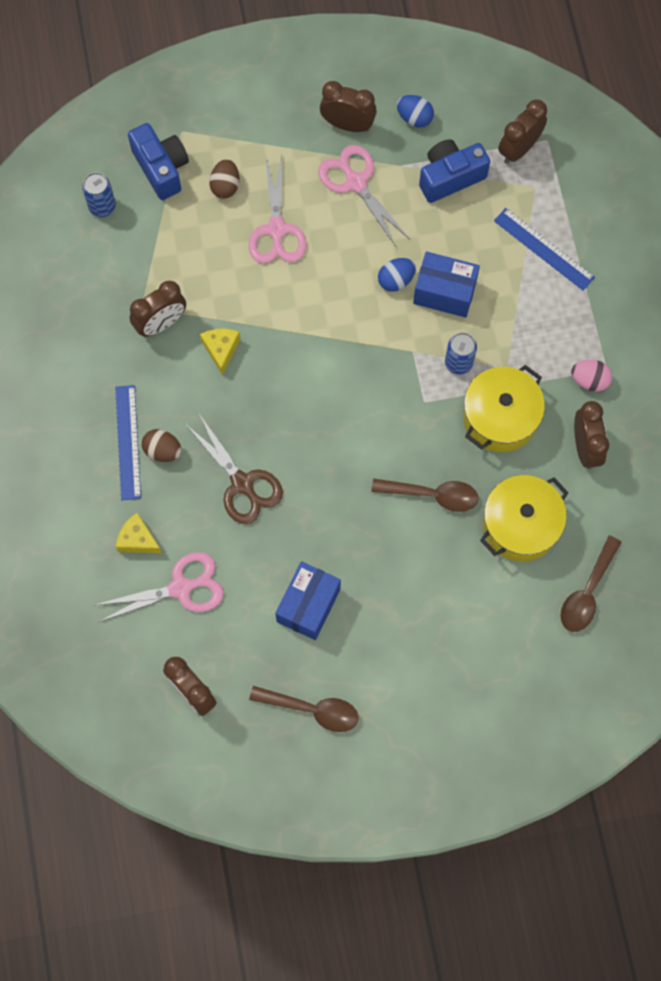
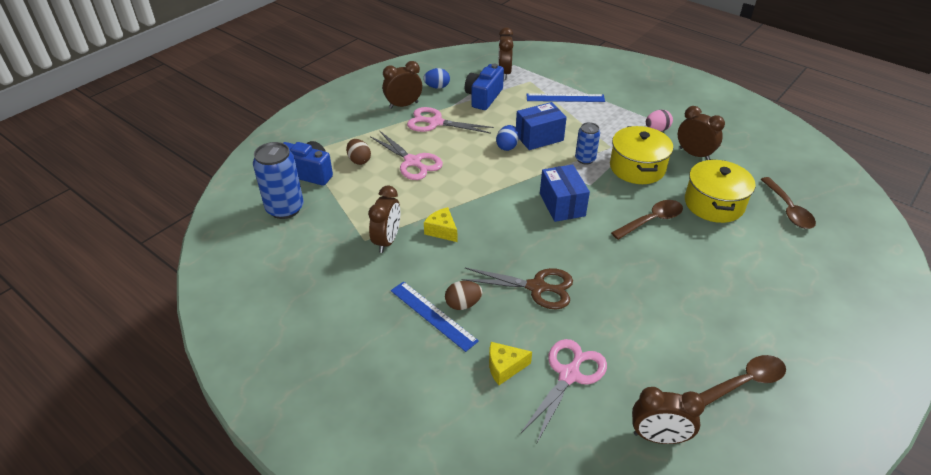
camera: 40 degrees left, 30 degrees down
blue can [82,172,116,217] -> blue can [253,142,304,219], size x1.69
blue box [275,561,341,640] -> blue box moved to [540,164,590,222]

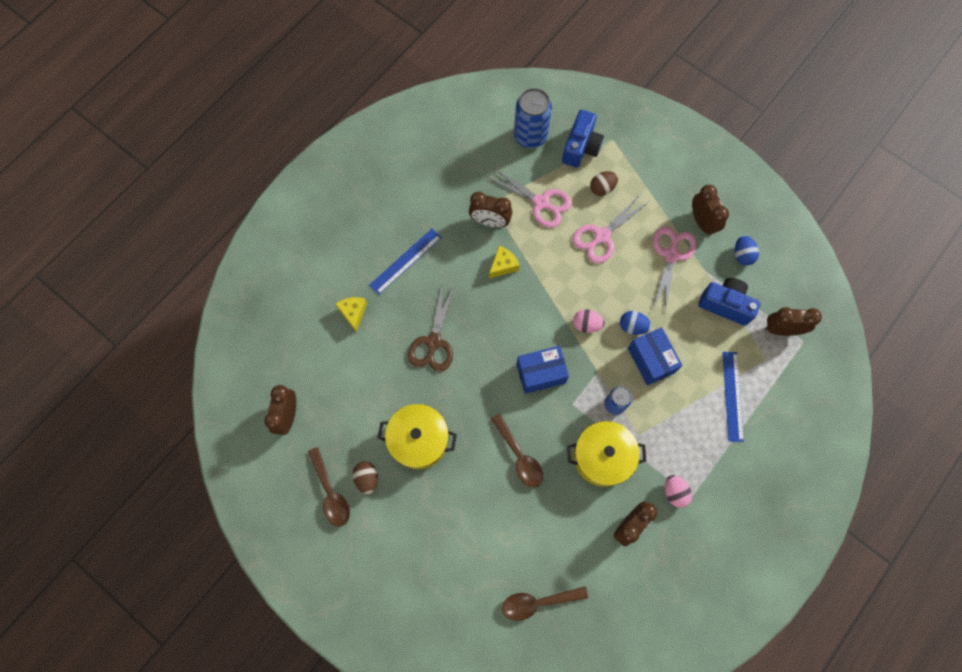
camera: 90 degrees right, 30 degrees up
brown egg [445,281,482,310] -> brown egg moved to [353,461,378,494]
pink scissors [520,339,607,442] -> pink scissors moved to [487,168,572,228]
yellow pot [685,159,755,223] -> yellow pot moved to [377,404,457,469]
none -> pink egg [573,309,605,333]

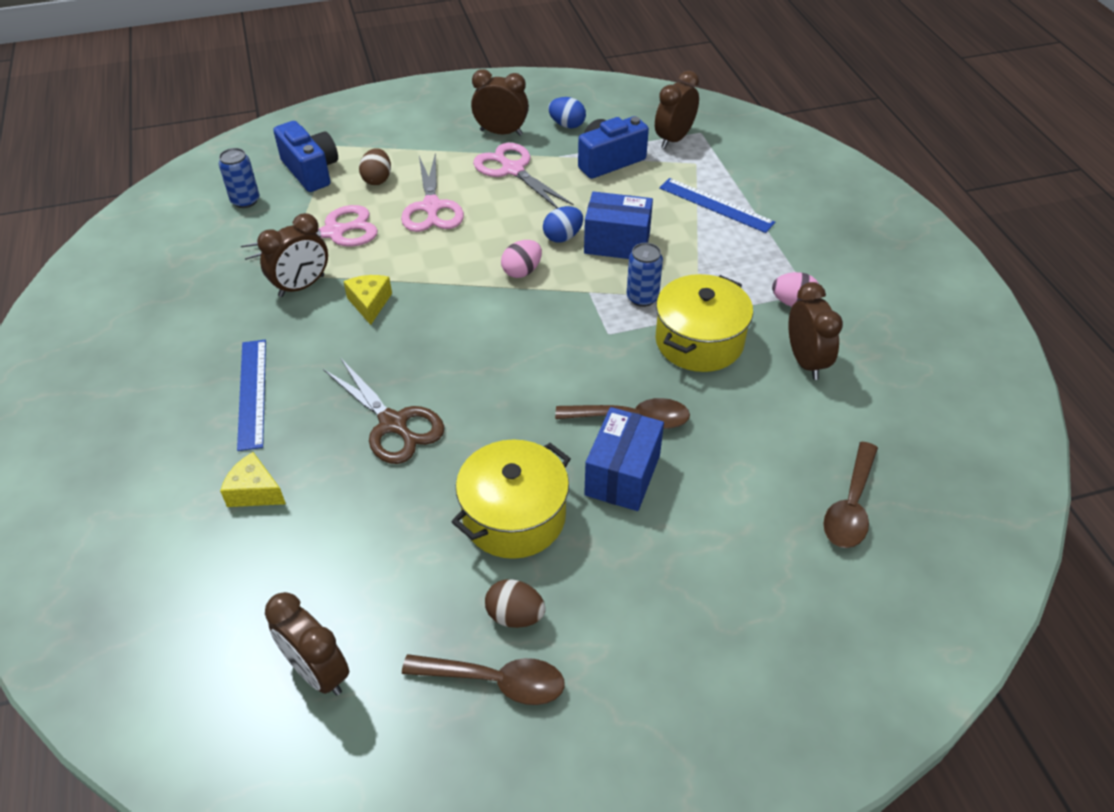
camera: 55 degrees left, 25 degrees down
blue can [514,88,552,148] -> blue can [219,148,259,208], size x0.59
blue box [516,346,569,394] -> blue box moved to [584,407,664,511]

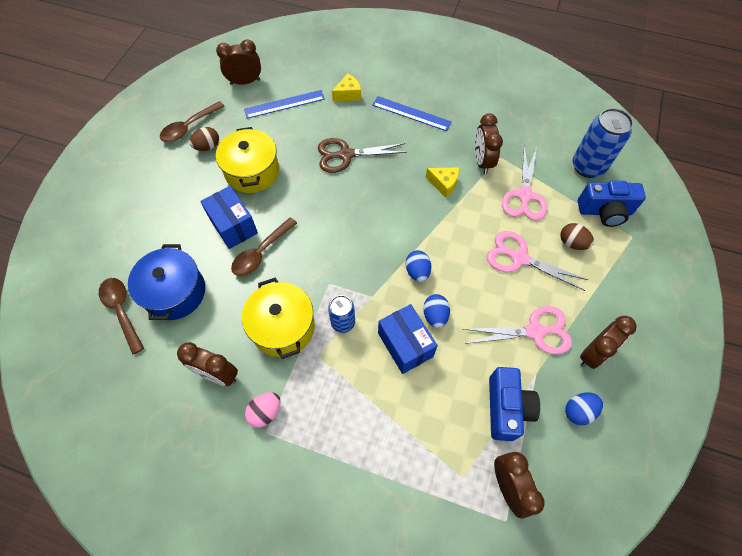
camera: 125 degrees right, 15 degrees up
blue can [219,148,259,208] -> blue can [573,108,633,178], size x1.69
pink egg [501,240,542,278] -> blue egg [406,250,431,282]
blue box [584,191,653,259] -> blue box turned 75 degrees counterclockwise [378,304,438,374]
blue ruler [659,178,775,233] -> blue ruler moved to [244,90,325,119]
none -> blue pot [128,244,205,320]

